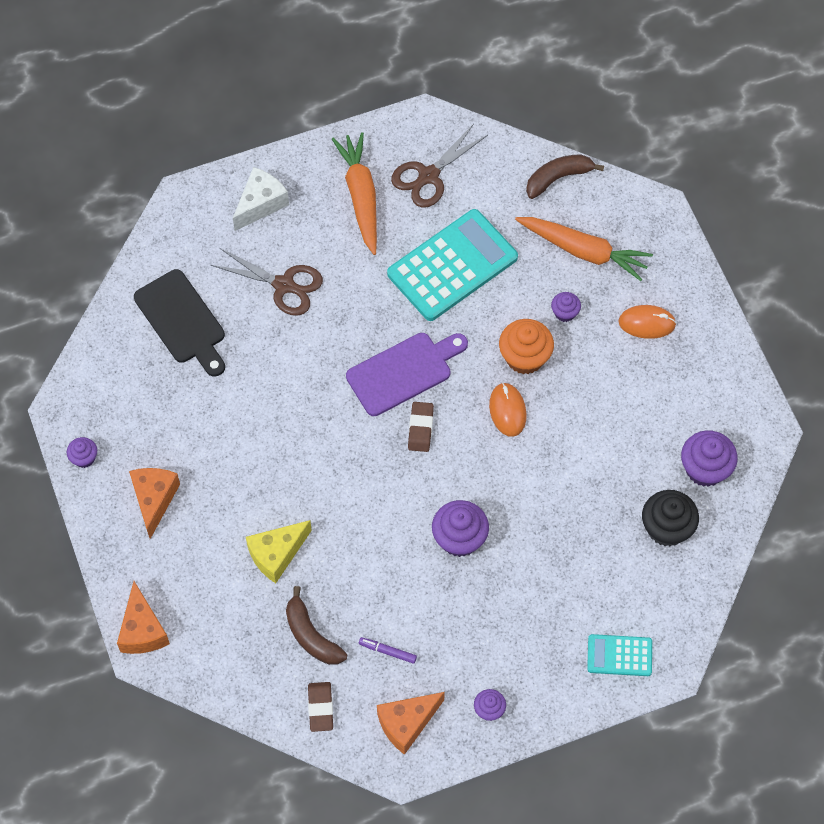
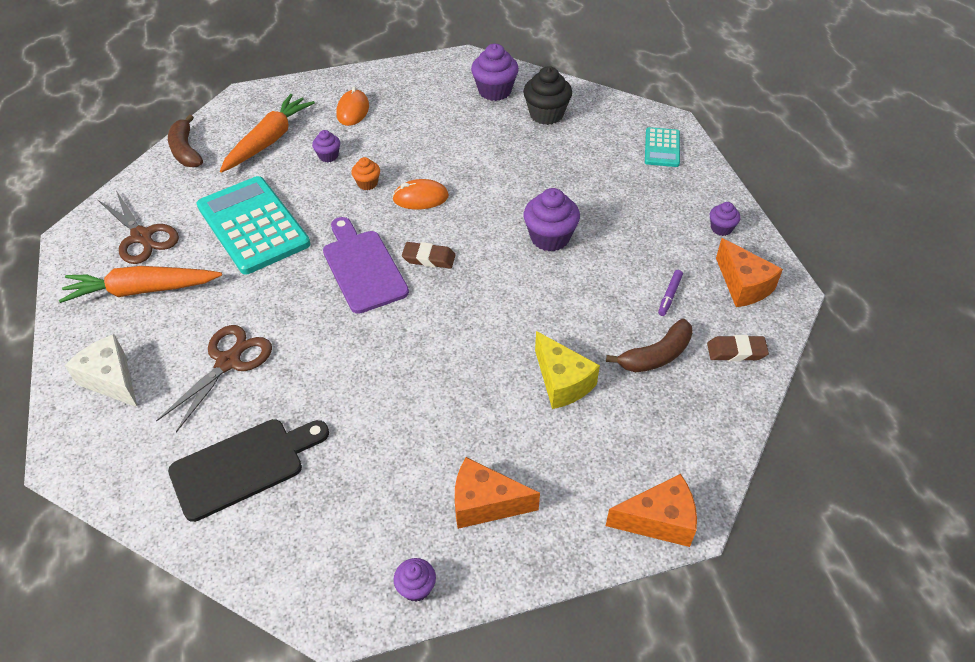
camera: 85 degrees left, 15 degrees down
orange cupcake [499,319,554,374] -> orange cupcake [351,157,380,190], size x0.55

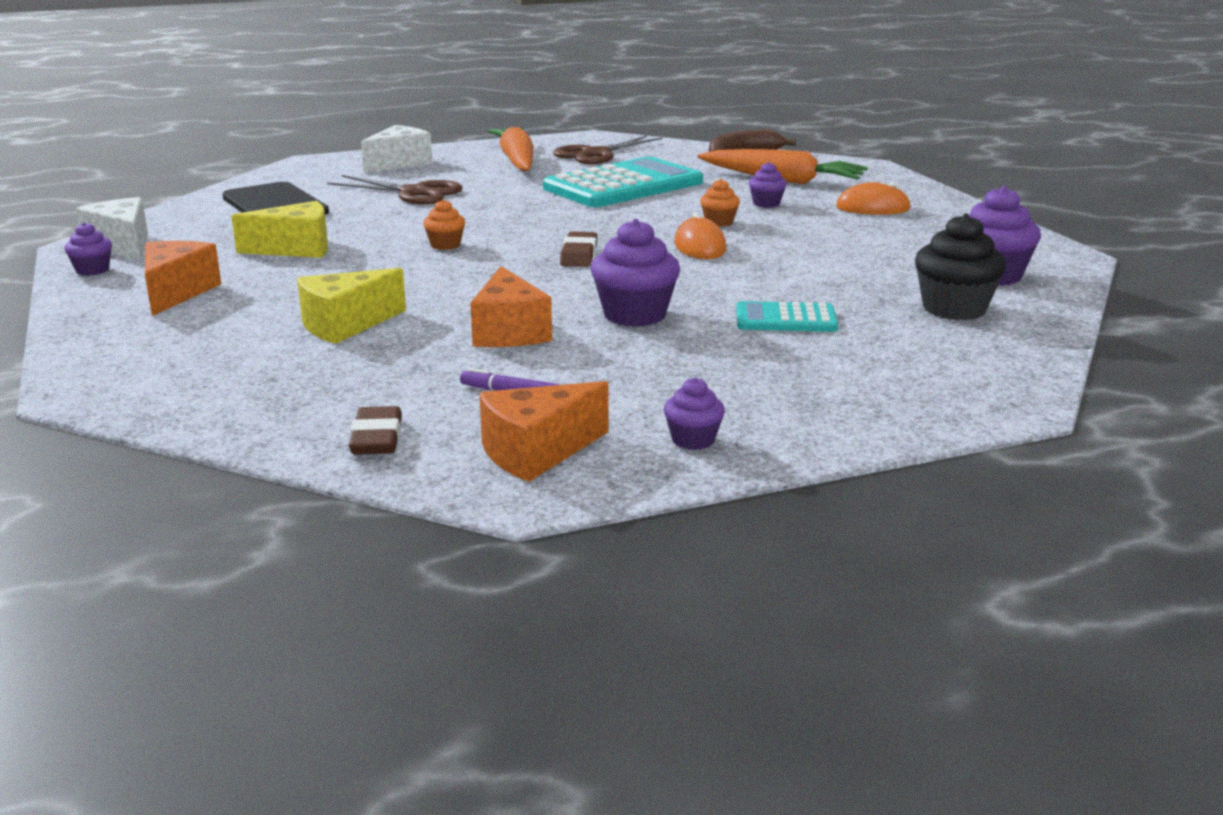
camera: 85 degrees right, 25 degrees down
purple cutting board [323,217,409,314] -> none
brown banana [606,319,693,372] -> none
orange cheese [606,474,697,547] -> orange cheese moved to [470,266,552,347]
turquoise calculator [645,127,680,167] -> turquoise calculator moved to [736,301,838,332]
none -> white cheese [76,197,148,261]
none -> yellow cheese [232,201,328,258]
none -> orange cupcake [423,199,465,250]

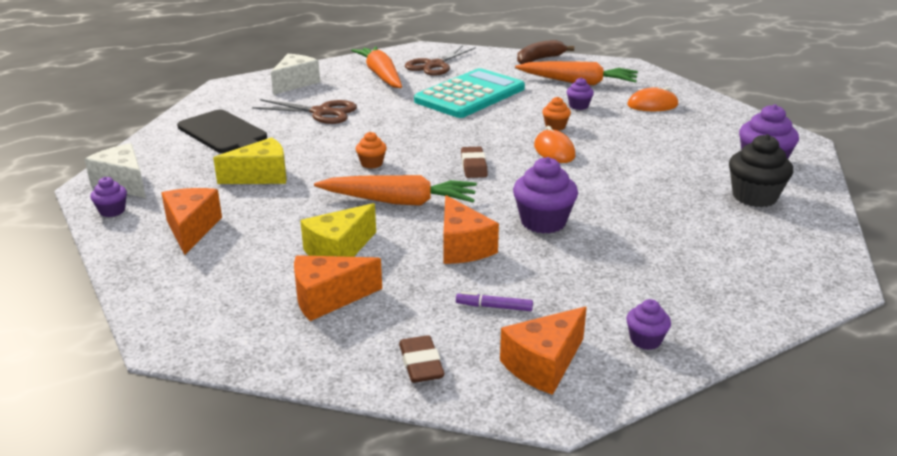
camera: 10 degrees left, 5 degrees up
turquoise calculator [736,301,838,332] -> none
none -> orange cheese [294,255,382,321]
none -> orange carrot [314,175,477,206]

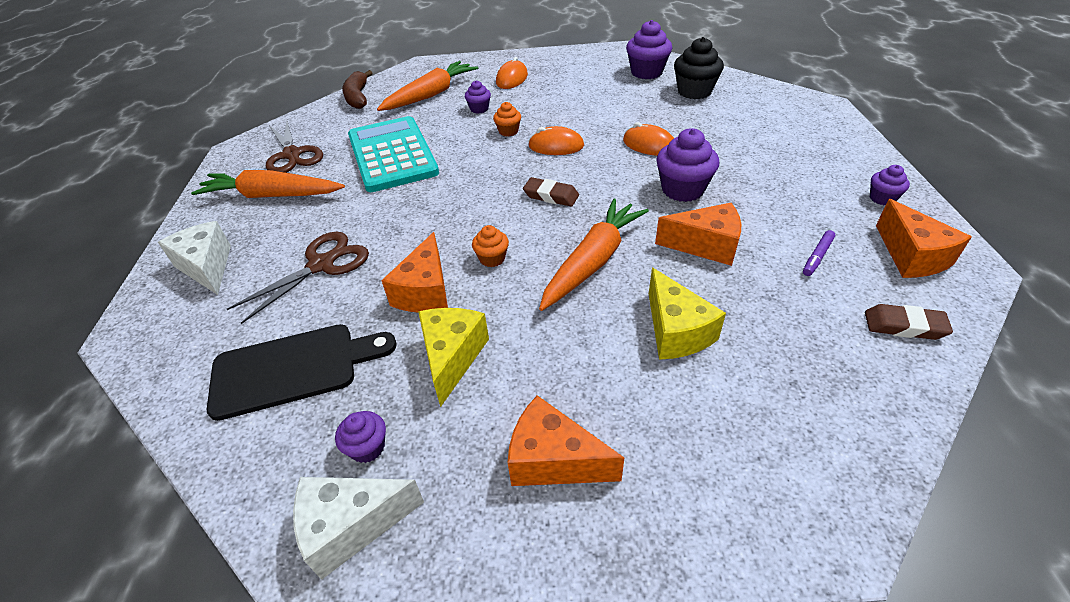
camera: 60 degrees left, 15 degrees up
purple cupcake [90,177,127,217] -> purple cupcake moved to [335,411,386,463]
orange cheese [294,255,382,321] -> orange cheese moved to [381,232,448,312]
none -> orange mouse [623,122,674,156]

